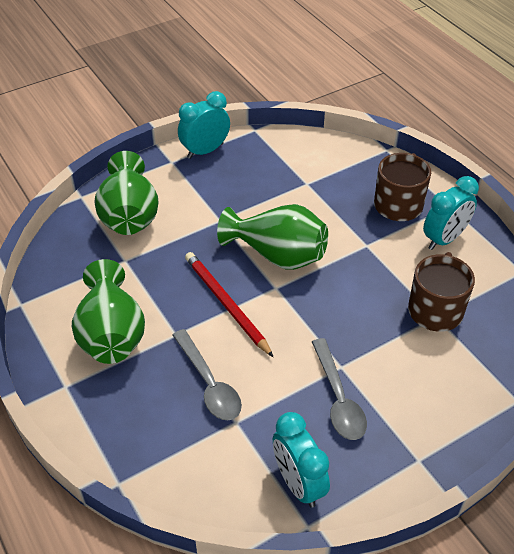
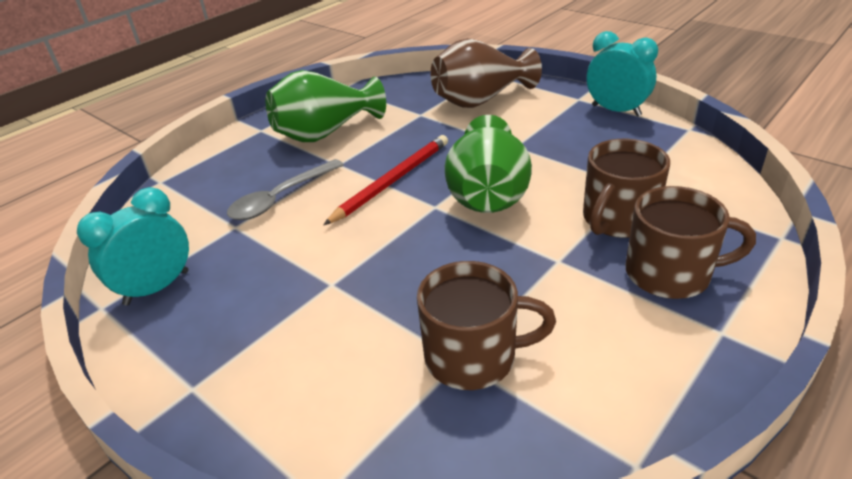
camera: 75 degrees right, 10 degrees down
green vase [95,151,159,235] -> brown vase [431,38,542,108]
grey spoon [312,338,367,440] -> none
turquoise clock [423,176,479,250] -> none
none -> brown mug [583,139,670,238]

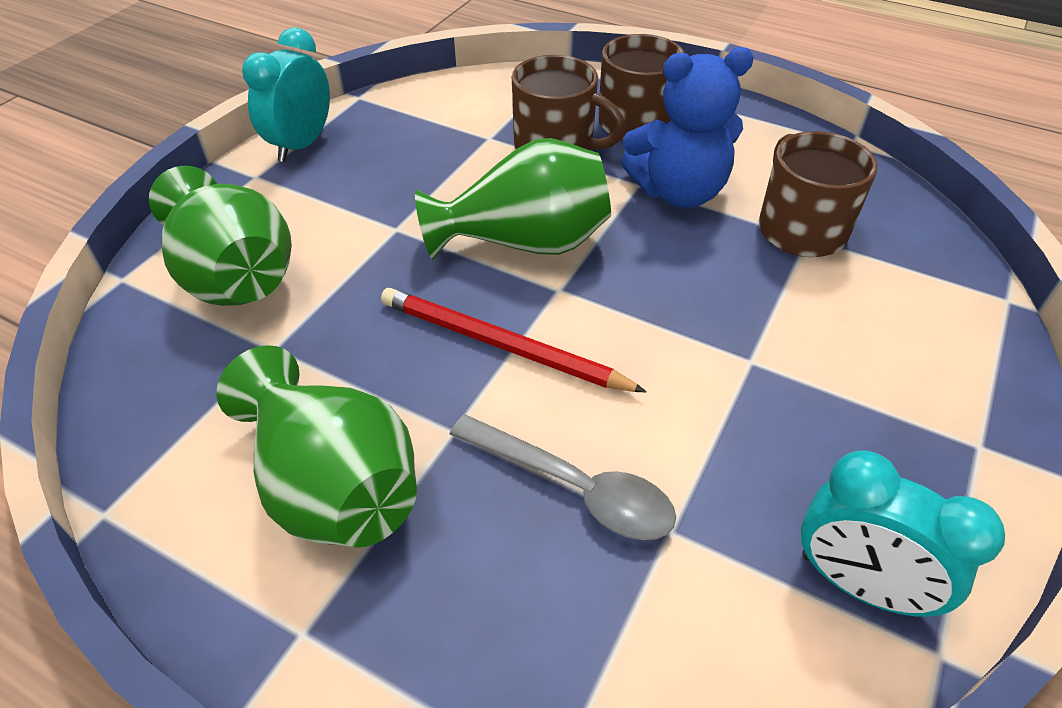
camera: 105 degrees left, 10 degrees up
brown vase [431,38,542,108] -> green vase [149,166,292,306]
none -> blue teddy bear [621,47,754,208]

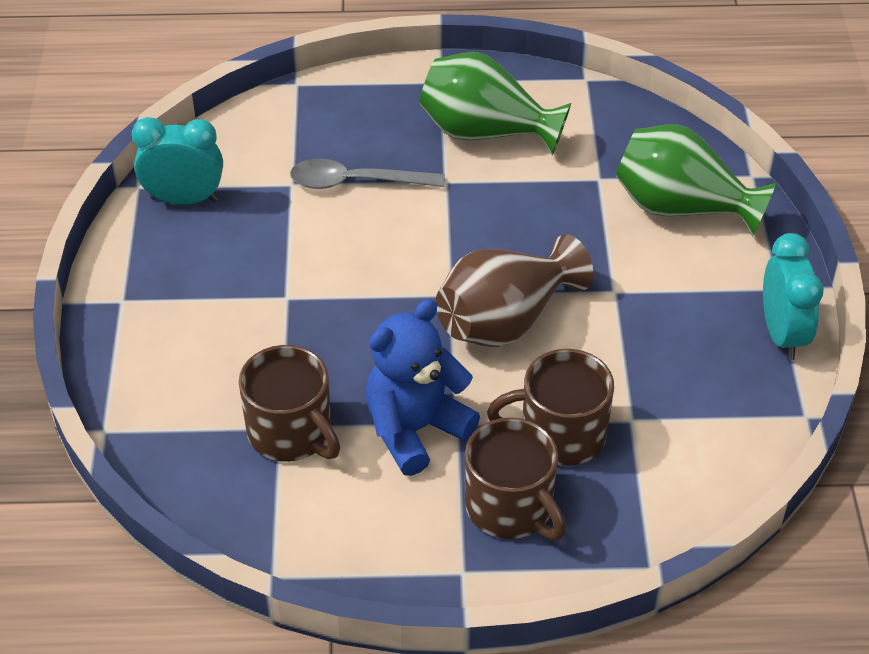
camera: 150 degrees right, 0 degrees up
red pencil [381,288,647,392] -> none
green vase [415,138,611,260] -> brown vase [436,234,593,347]

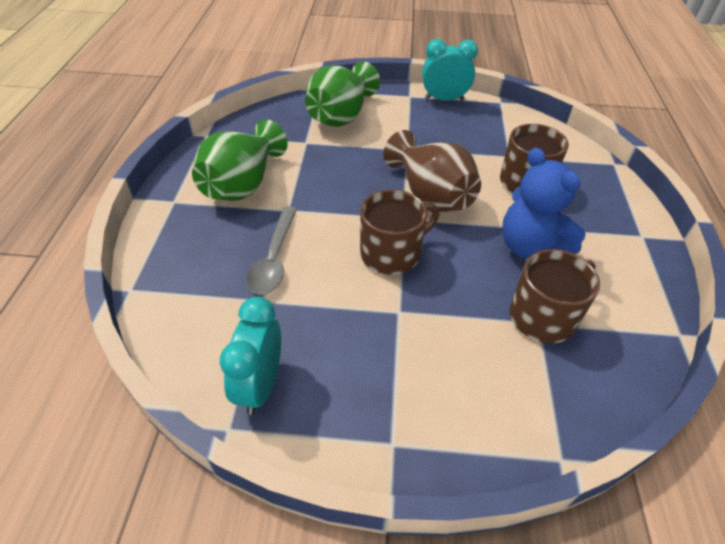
camera: 85 degrees left, 0 degrees up
brown mug [465,417,566,540] -> brown mug moved to [360,189,439,275]

